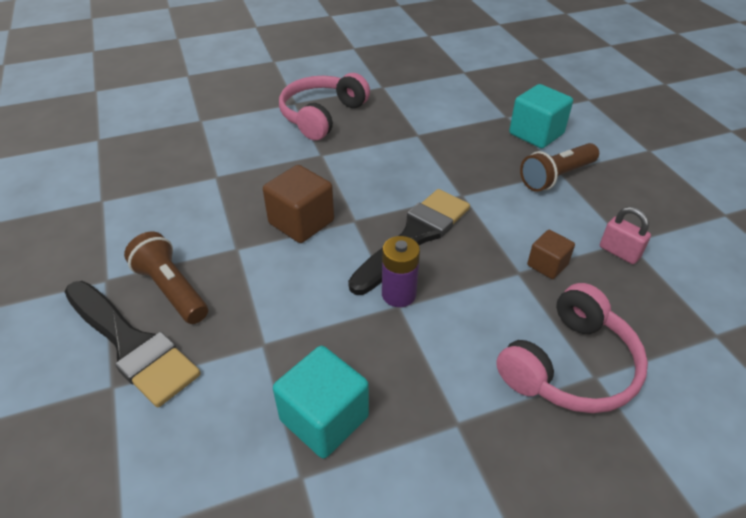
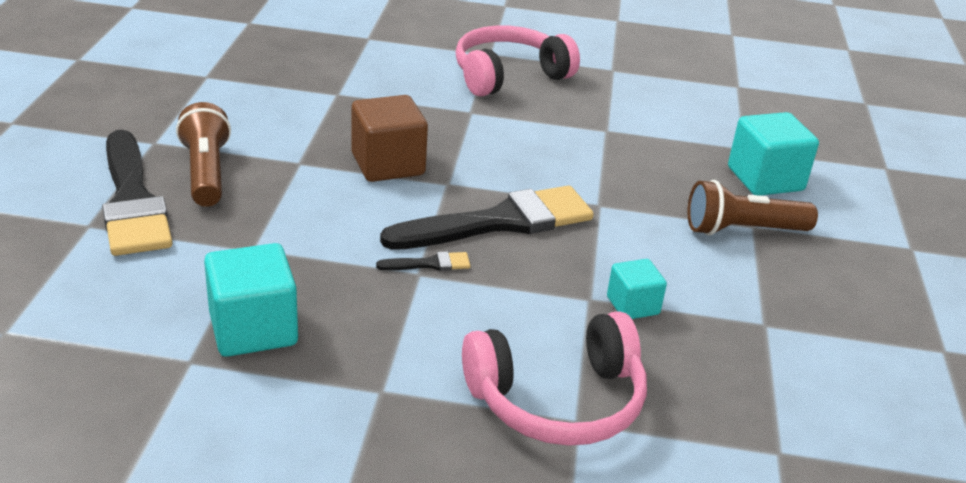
camera: 25 degrees right, 10 degrees down
purple battery [382,236,420,307] -> black brush [376,251,471,271]
brown cube [527,230,575,279] -> turquoise cube [607,259,667,319]
pink padlock [600,207,651,264] -> none

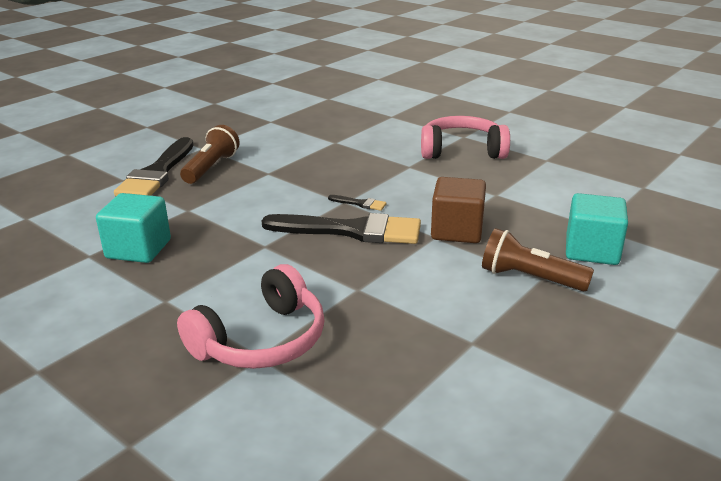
camera: 35 degrees right, 5 degrees down
brown cube [351,95,428,182] -> brown cube moved to [431,177,486,243]
black brush [376,251,471,271] -> black brush moved to [328,195,387,211]
pink headphones [462,311,647,446] -> pink headphones turned 60 degrees counterclockwise [177,264,325,369]
turquoise cube [607,259,667,319] -> none

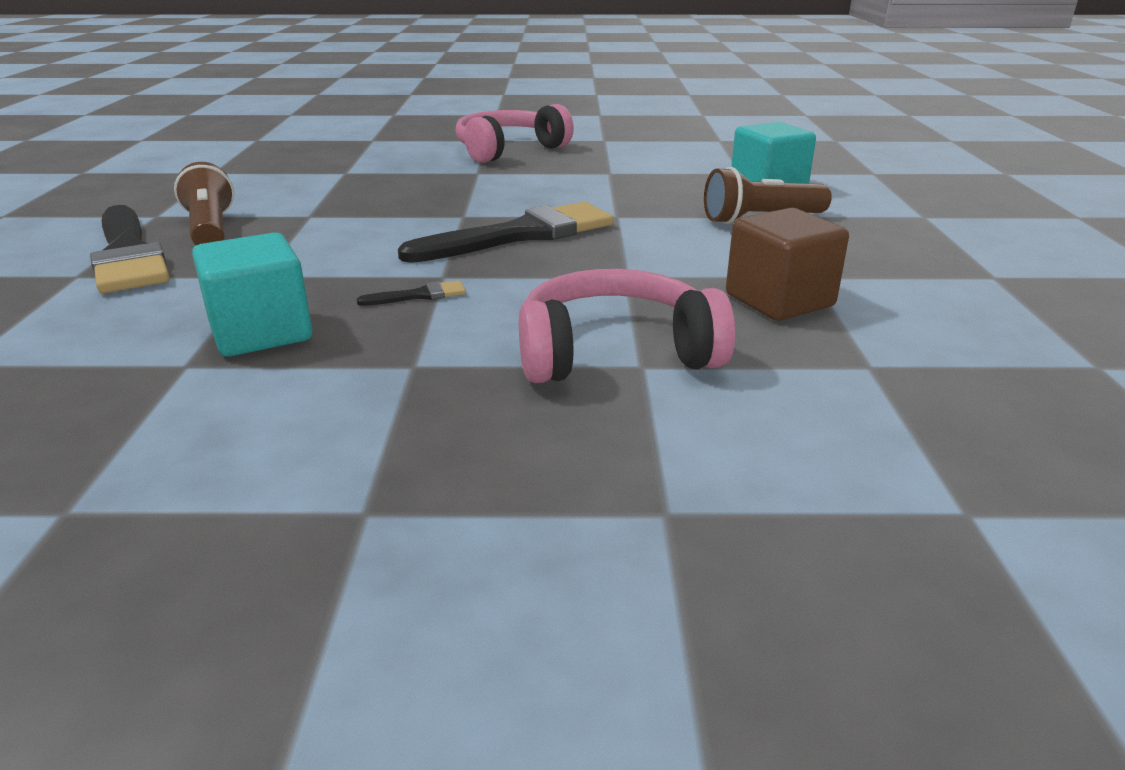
camera: 40 degrees left, 0 degrees up
pink headphones [177,264,325,369] -> pink headphones turned 105 degrees counterclockwise [519,269,735,383]
black brush [328,195,387,211] -> black brush moved to [357,280,466,306]
brown cube [431,177,486,243] -> brown cube moved to [726,208,849,321]

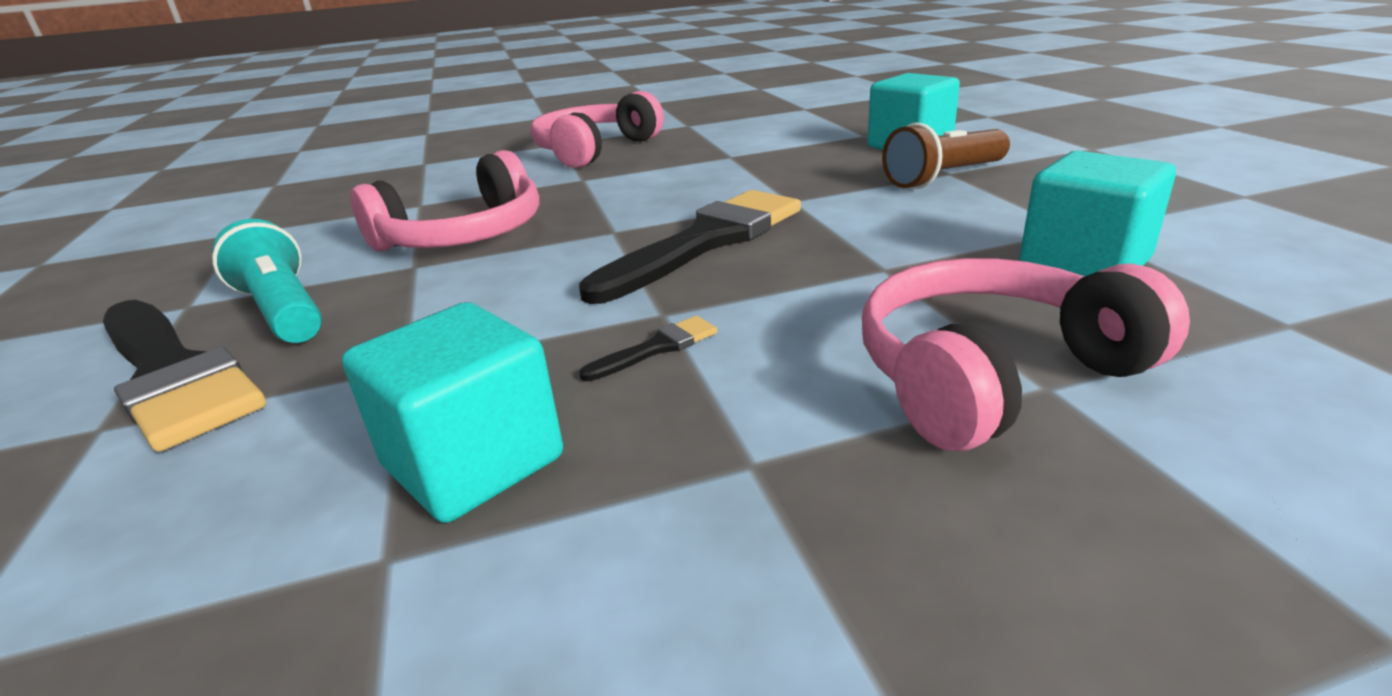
camera: 15 degrees left, 0 degrees up
brown flashlight [174,162,234,245] -> turquoise flashlight [212,219,322,343]
brown cube [726,208,849,321] -> turquoise cube [1019,151,1176,276]
none -> pink headphones [350,150,539,251]

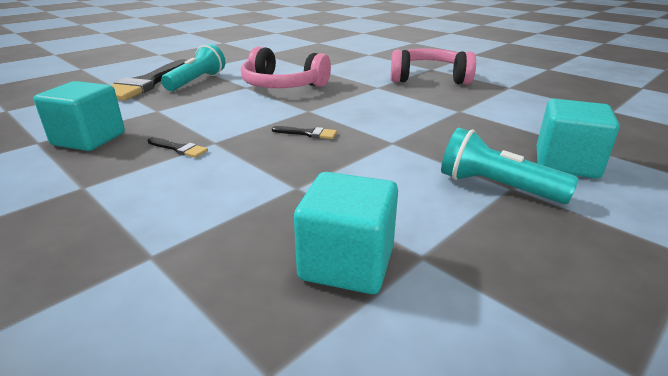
camera: 60 degrees right, 0 degrees up
black brush [579,190,801,304] -> black brush [272,126,337,139], size x0.40
pink headphones [862,258,1190,451] -> none
brown flashlight [882,123,1010,189] -> turquoise flashlight [441,128,579,204]

